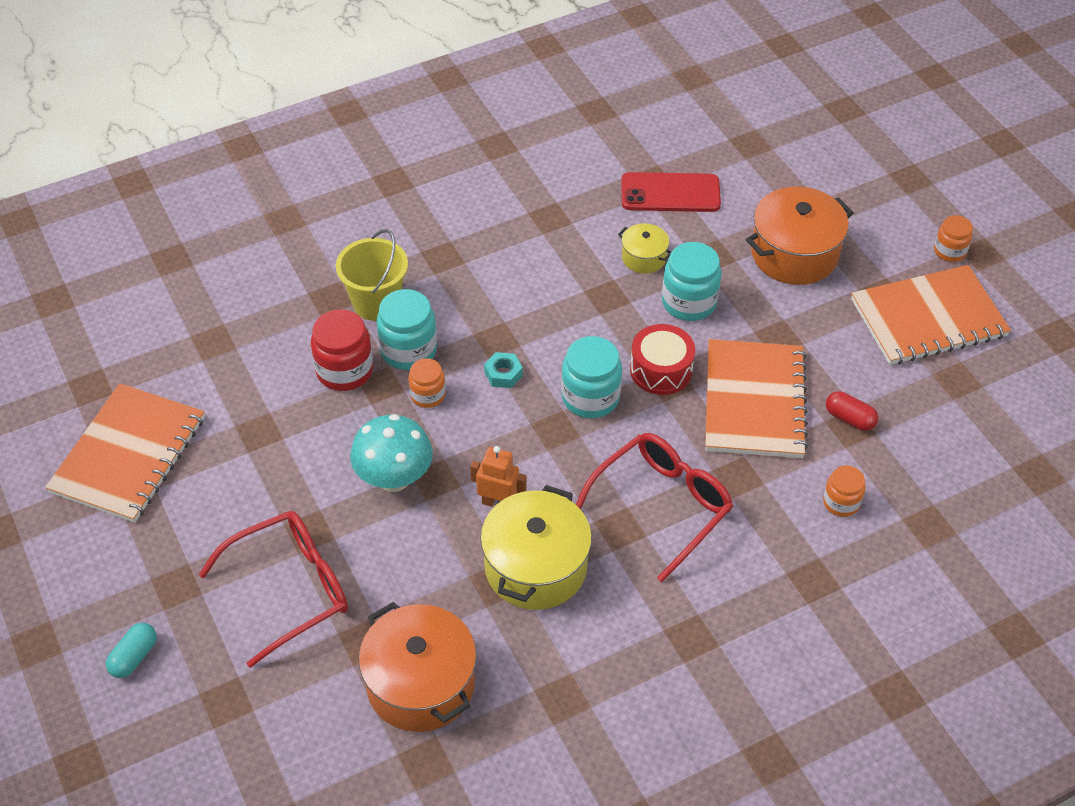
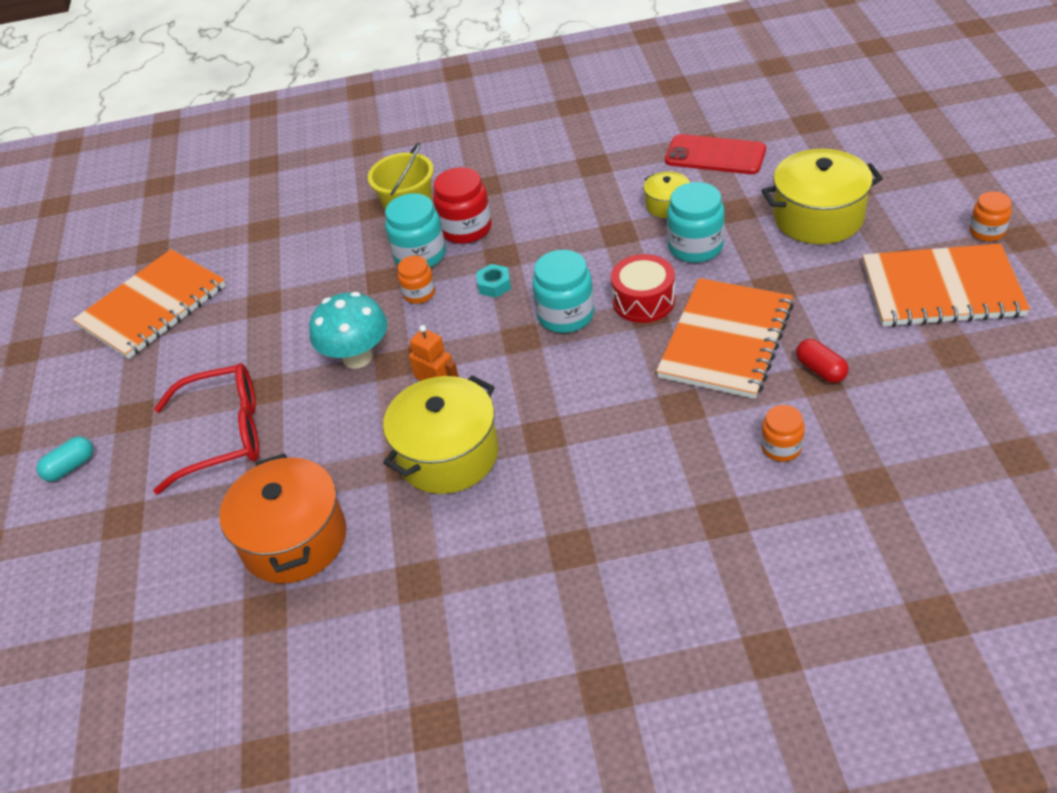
camera: 25 degrees right, 5 degrees down
red jar [311,309,373,391] -> red jar moved to [433,167,491,244]
red glasses [576,433,733,582] -> none
orange pot [746,187,854,285] -> yellow pot [761,149,883,244]

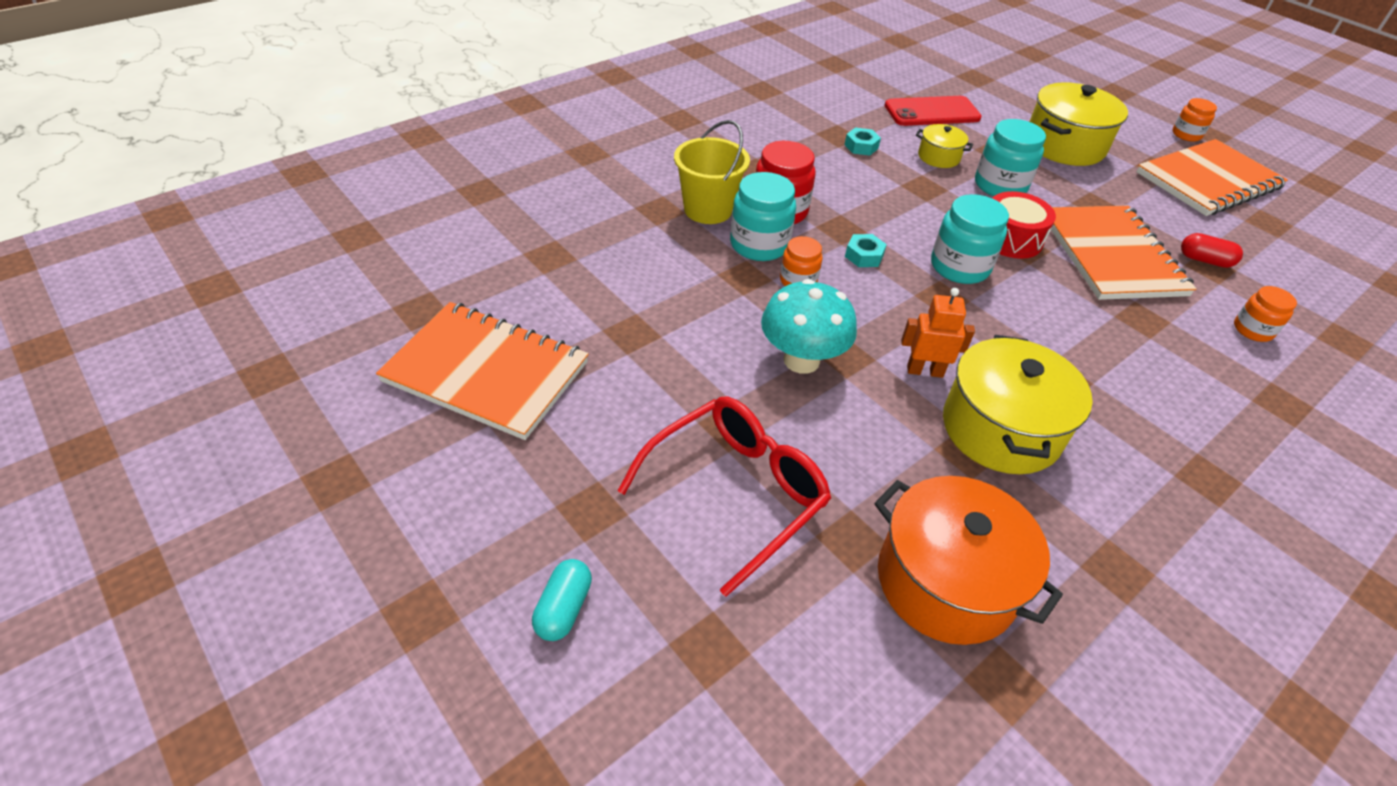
camera: 40 degrees left, 0 degrees up
orange notebook [73,249,226,359] -> orange notebook turned 75 degrees counterclockwise [376,302,589,440]
none -> turquoise nut [844,128,881,156]

